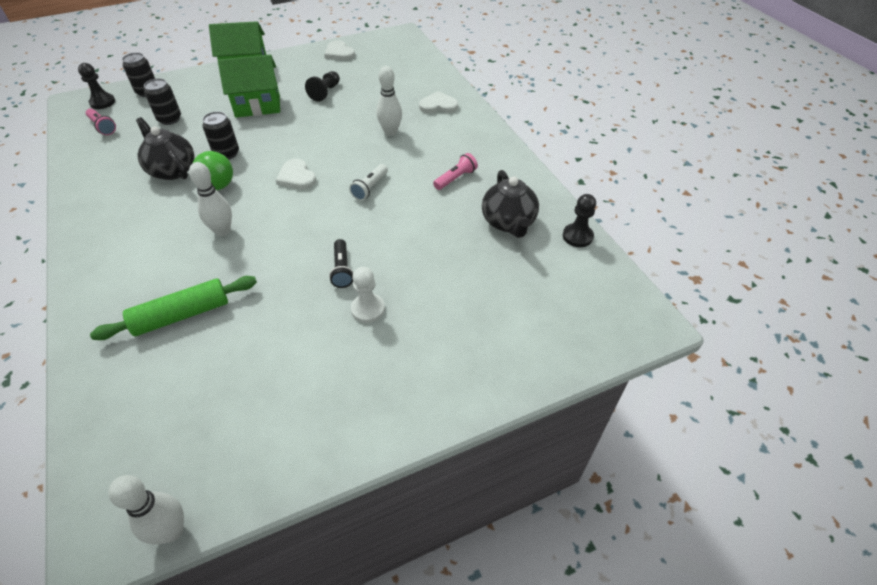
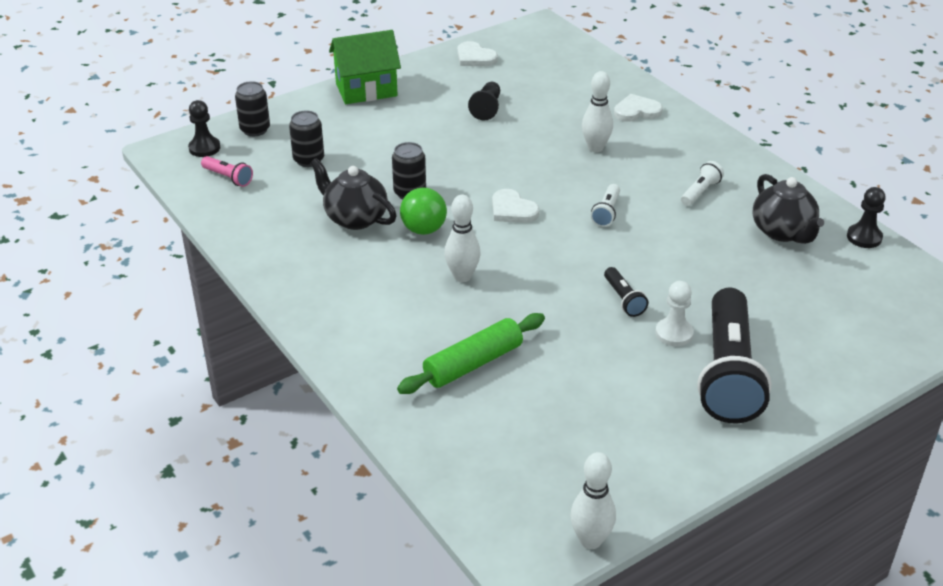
camera: 10 degrees left, 10 degrees down
green house [218,55,280,118] -> none
pink flashlight [433,153,478,190] -> white flashlight [681,161,724,206]
none -> black flashlight [697,288,772,423]

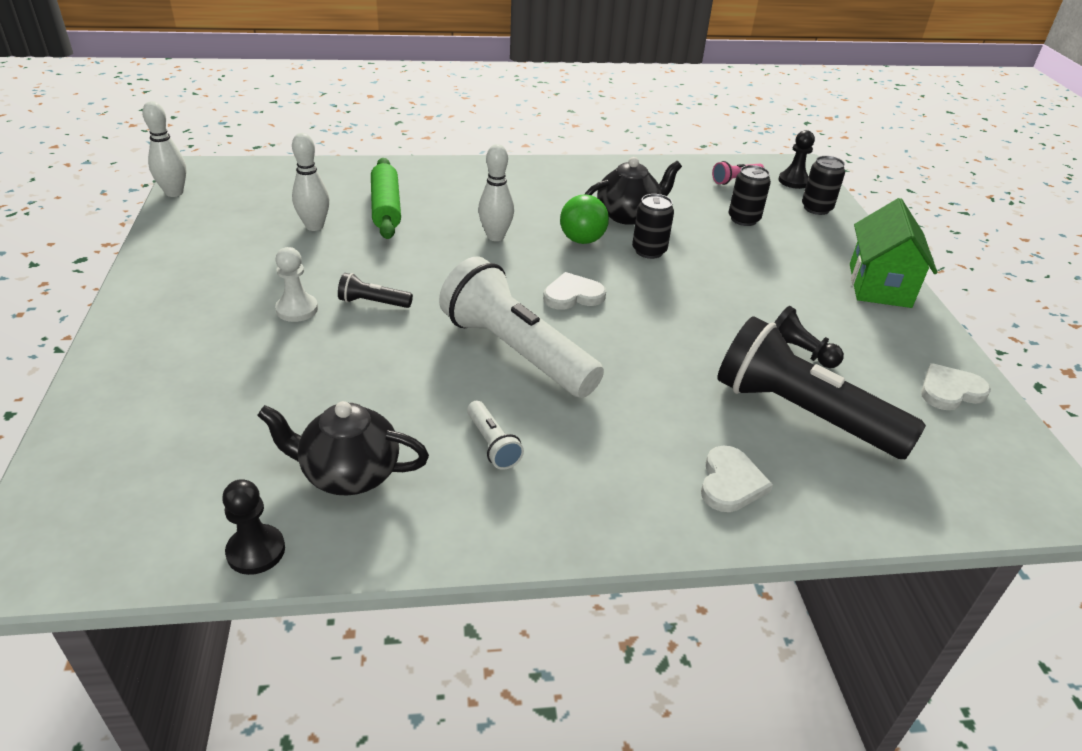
camera: 115 degrees right, 0 degrees up
white bowling pin [582,71,613,152] -> white bowling pin moved to [292,133,329,231]
white flashlight [591,184,620,227] -> white flashlight [439,256,604,398], size x2.38
black flashlight [697,288,772,423] -> black flashlight moved to [717,316,926,459]

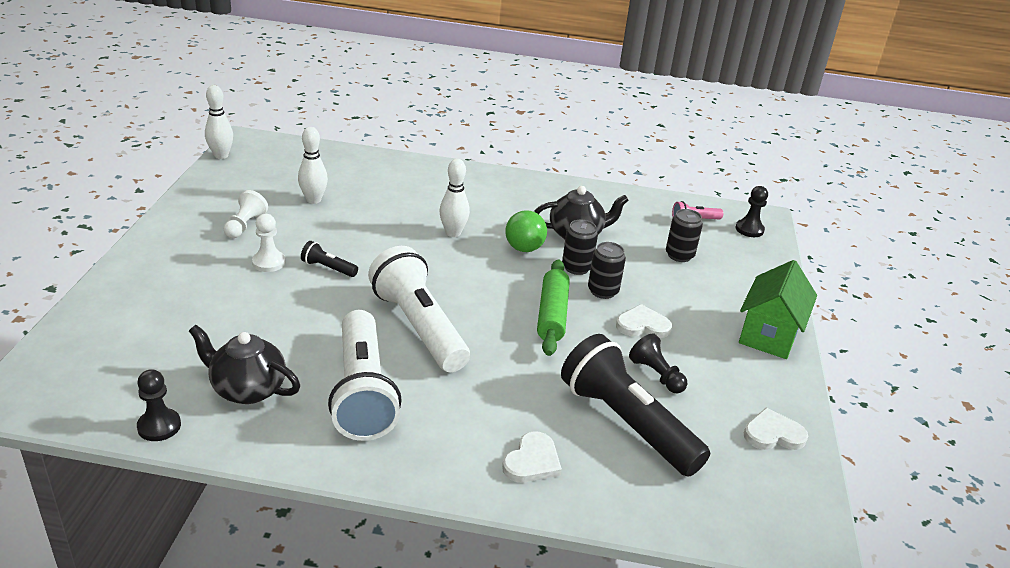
camera: 15 degrees right, 5 degrees down
green rolling pin [371,158,401,239] -> green rolling pin moved to [537,259,570,356]
white flashlight [467,401,524,470] -> white flashlight [328,310,402,441], size x2.38
white heart [543,272,606,310] -> white heart moved to [616,304,672,338]
black can [802,156,845,215] -> black can moved to [588,242,626,299]
none -> white pawn [224,190,268,238]

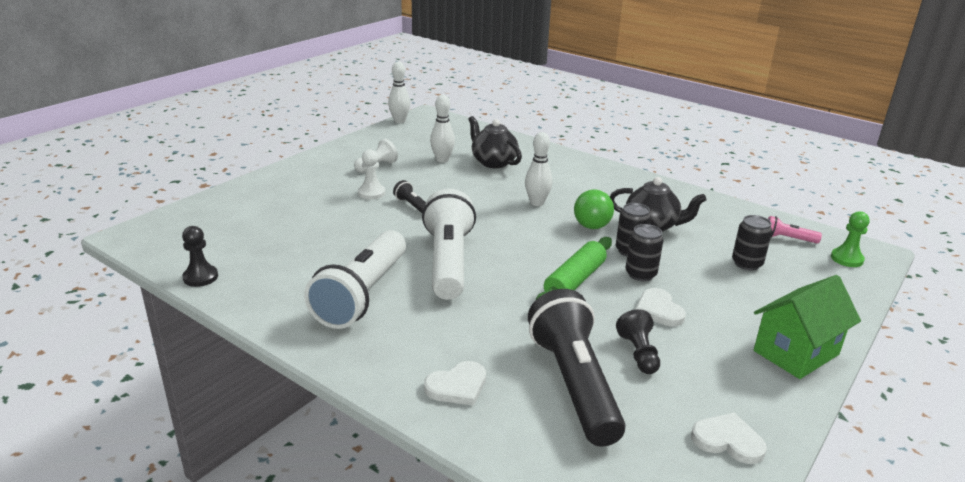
camera: 30 degrees right, 5 degrees down
black teapot [189,325,300,404] -> black teapot moved to [468,116,522,168]
white heart [616,304,672,338] -> white heart turned 135 degrees counterclockwise [635,288,686,326]
black pawn [735,186,768,237] -> green pawn [831,211,870,267]

